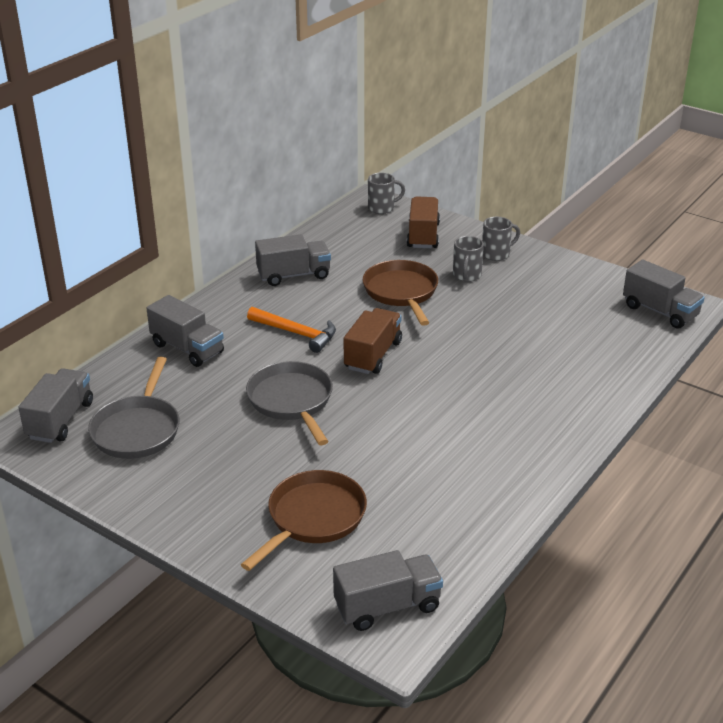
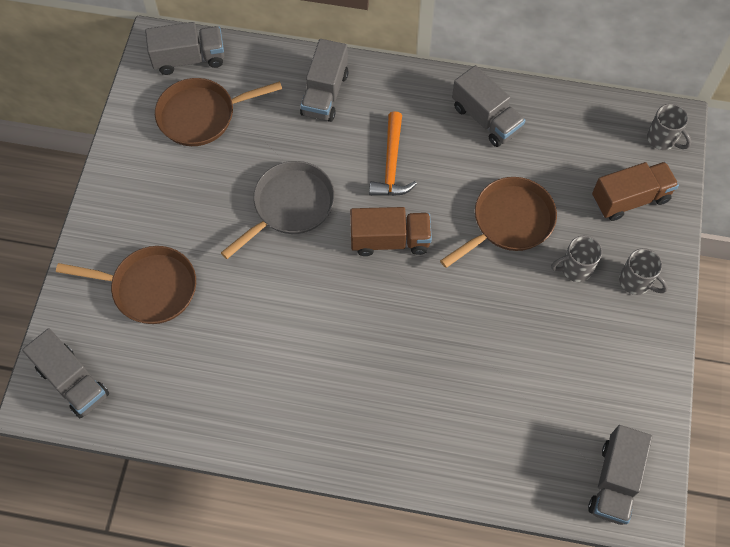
camera: 65 degrees right, 30 degrees up
grey pan [88,357,180,459] -> brown pan [155,78,282,146]

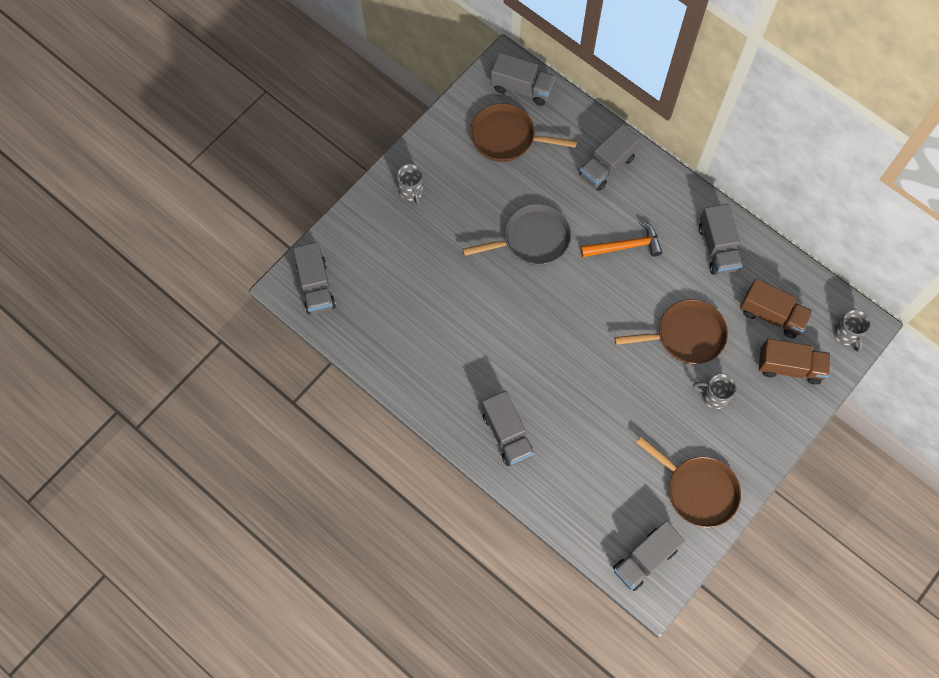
camera: 30 degrees right, 5 degrees up
brown pan [56,246,196,324] -> brown pan moved to [636,436,741,528]
brown truck [350,207,432,256] -> brown truck moved to [740,278,813,339]
orange hammer [369,111,417,196] -> orange hammer turned 135 degrees counterclockwise [581,221,662,257]
grey mug [619,248,668,295] -> grey mug moved to [397,164,424,205]
none -> grey truck [482,391,534,466]

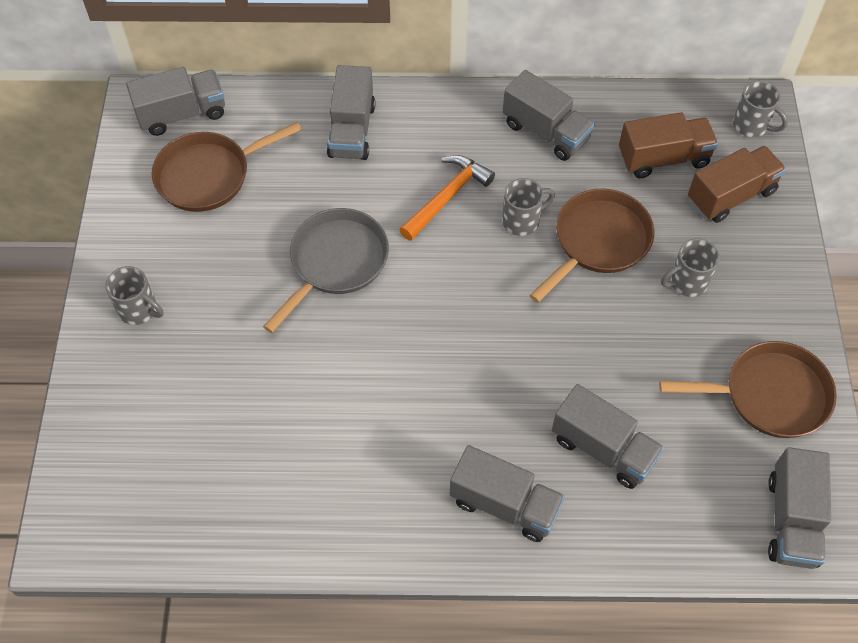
camera: 40 degrees left, 10 degrees down
grey truck [293,242,336,314] -> grey truck moved to [552,384,664,489]
none -> grey mug [502,178,555,236]

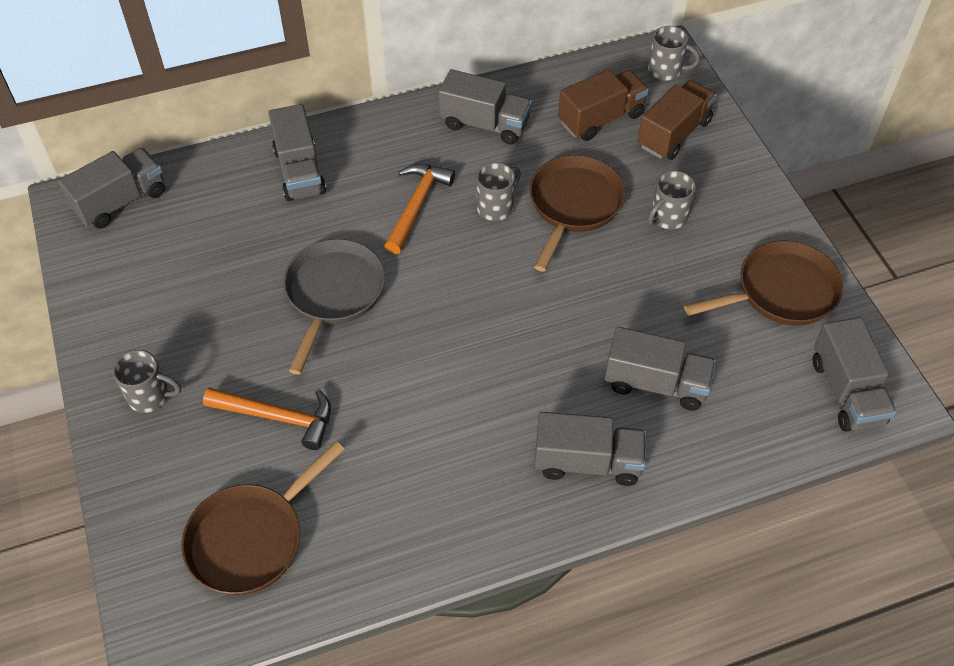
camera: 20 degrees left, 5 degrees down
brown pan [152,122,302,212] -> brown pan moved to [181,441,345,595]
none -> orange hammer [203,388,331,450]

